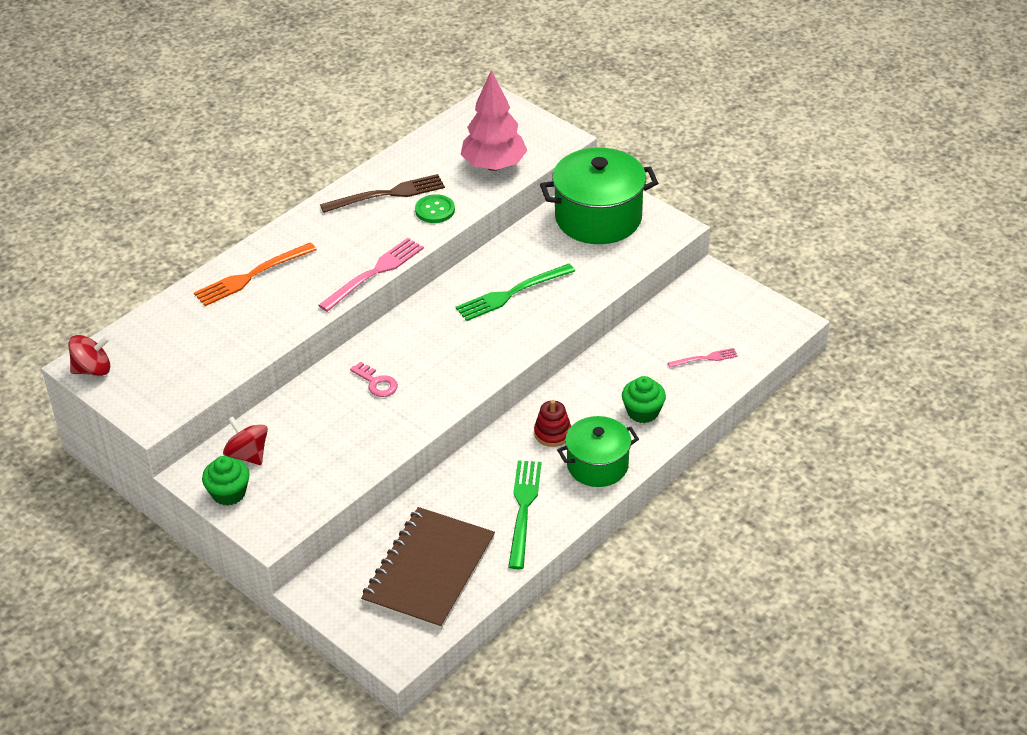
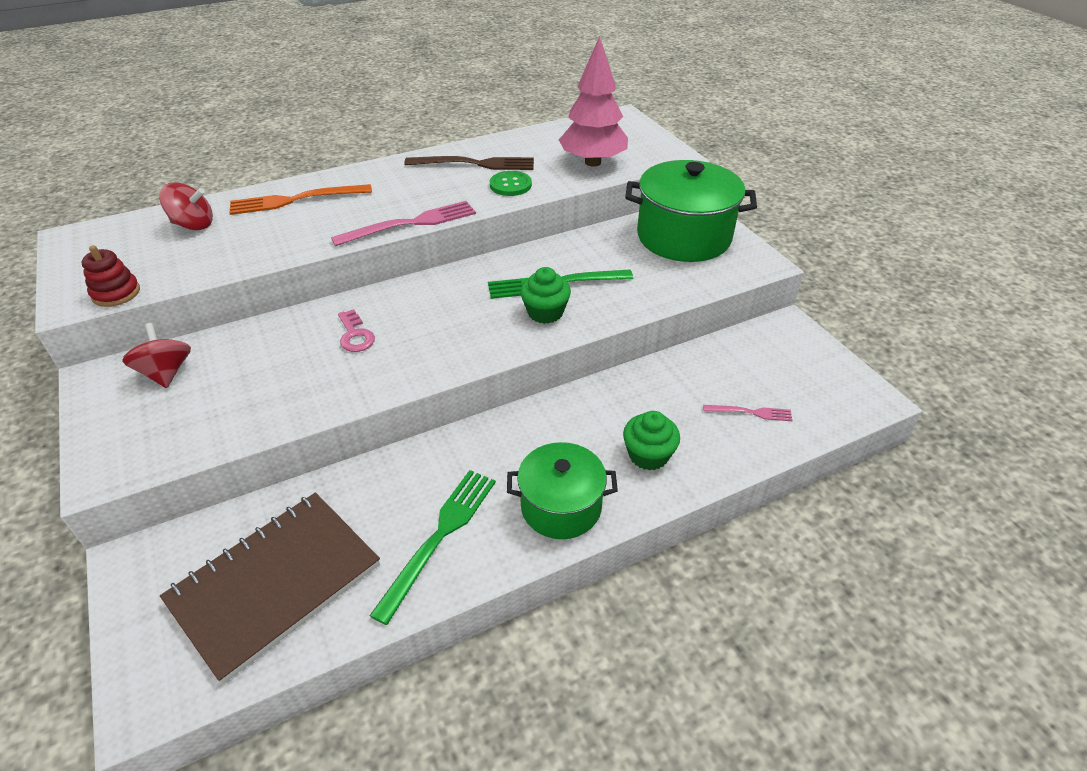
camera: 20 degrees right, 0 degrees up
red spinning top [68,335,110,376] -> red spinning top moved to [159,182,213,230]
green cupcake [202,456,250,506] -> green cupcake moved to [520,267,571,324]
red stacking toy [534,400,571,447] -> red stacking toy moved to [81,245,140,307]

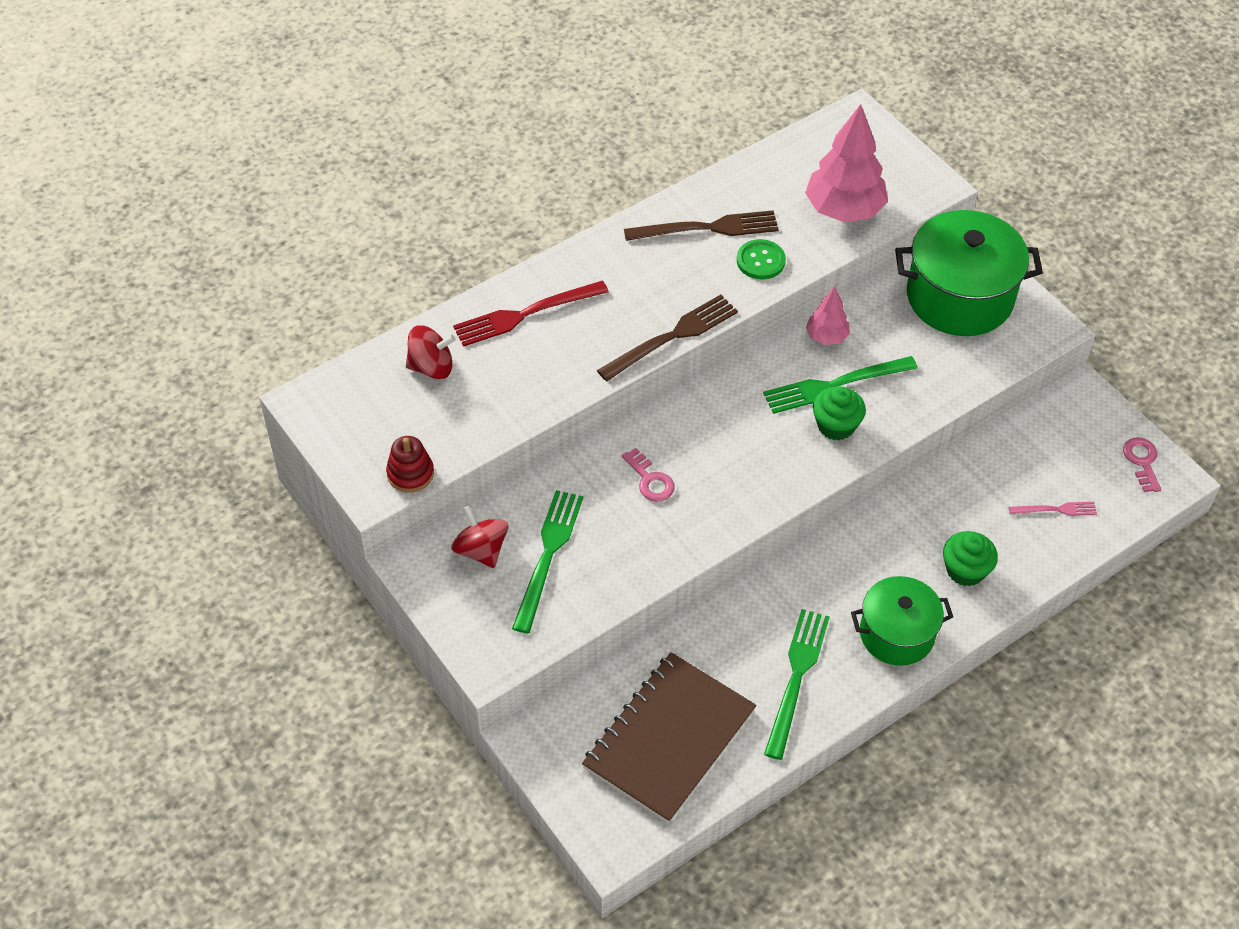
camera: 10 degrees left, 10 degrees up
orange fork [229,184,372,215] -> red fork [453,281,609,347]
pink fork [331,201,476,246] -> brown fork [597,295,738,381]
none -> green fork [512,490,583,633]
none -> pink tree [806,286,850,345]
none -> pink key [1123,438,1161,492]

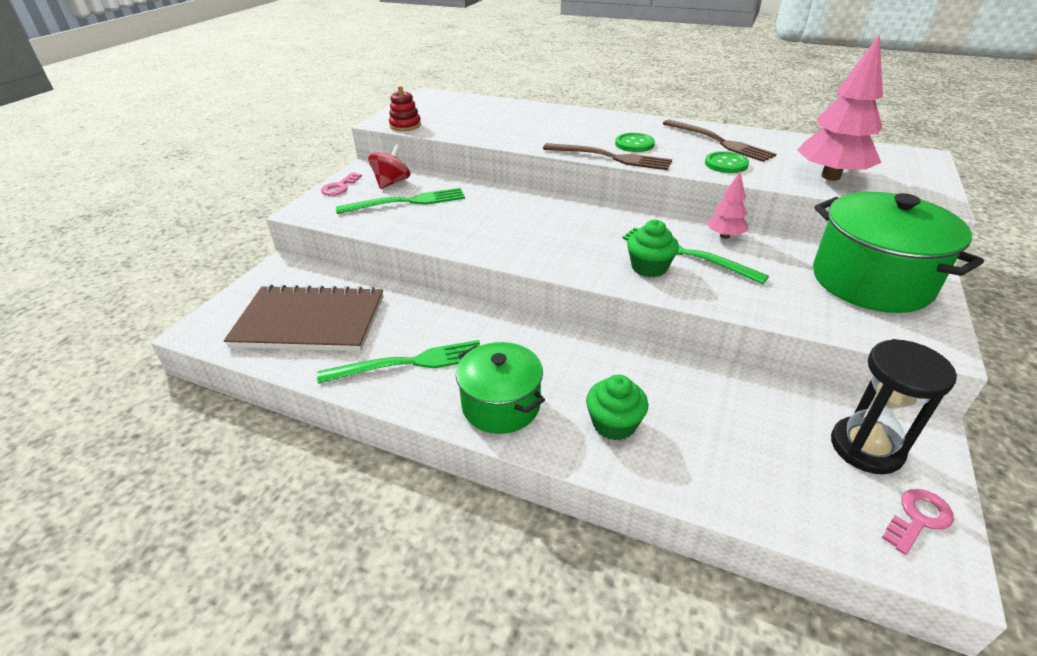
camera: 60 degrees right, 15 degrees down
red spinning top [406,325,456,379] -> none
red fork [453,281,609,347] -> none
pink key [622,448,675,502] -> pink key moved to [321,172,362,196]
pink fork [1009,502,1097,516] -> none
none -> green button [615,133,655,152]
none -> black hourglass [831,339,957,474]

